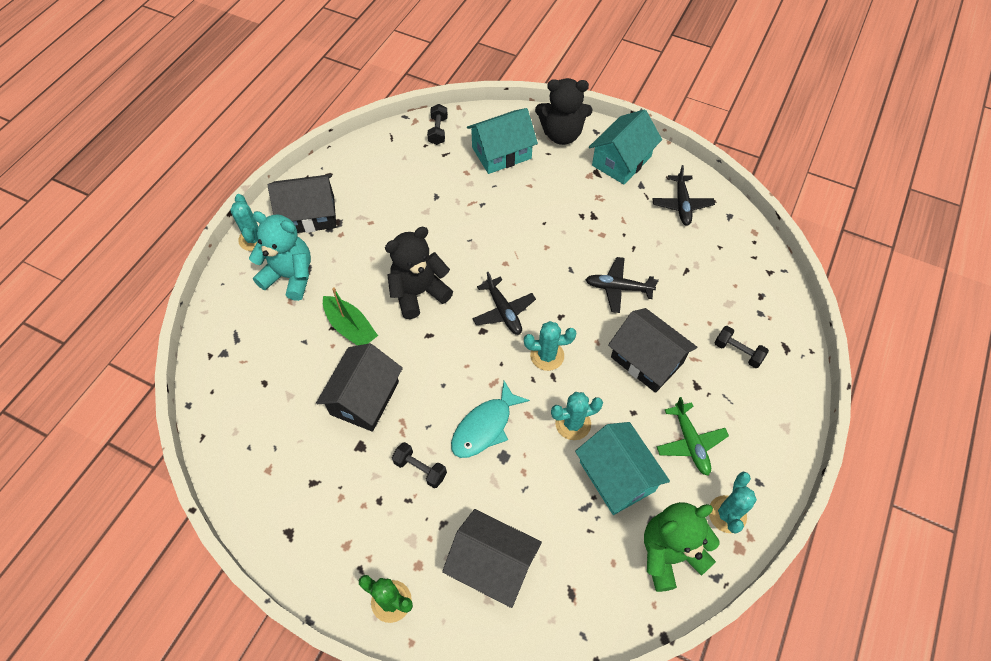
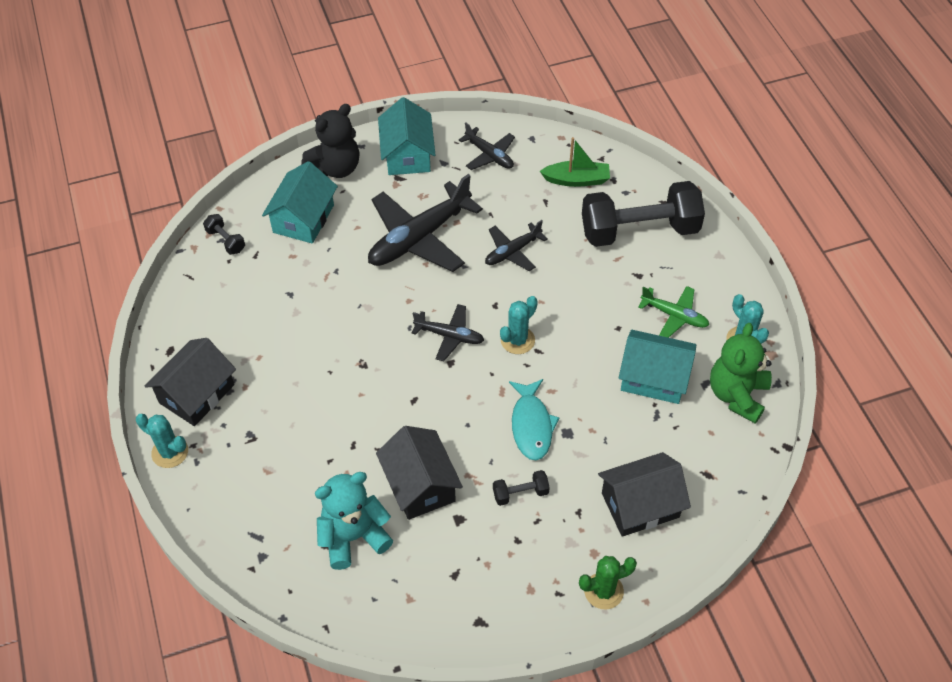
camera: 45 degrees left, 5 degrees down
turquoise teddy bear [249,211,311,301] -> turquoise teddy bear moved to [315,472,393,570]
green boat [323,288,378,346] -> green boat moved to [540,137,610,187]
black teddy bear [385,227,453,319] -> none
turquoise cactus [551,392,603,440] -> none
black house [608,308,697,393] -> none
black dumbbell [714,326,769,368] -> black dumbbell [582,181,705,247], size x2.45
none -> black plane [368,174,483,272]

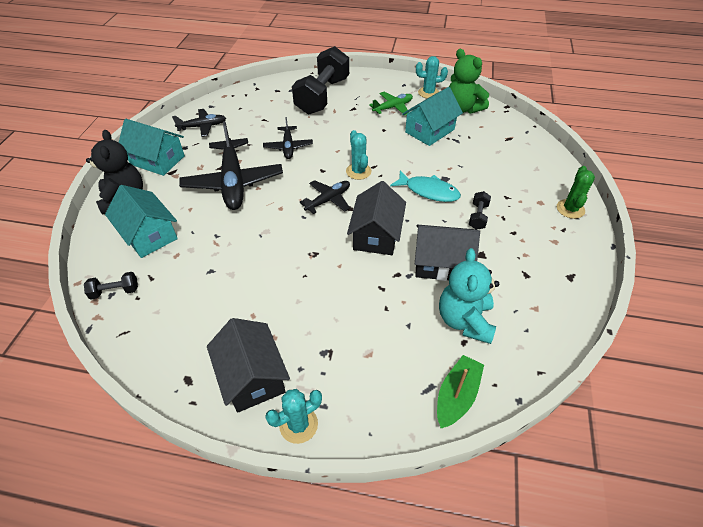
camera: 60 degrees left, 5 degrees down
green boat [540,137,610,187] -> green boat moved to [437,355,484,428]
black house [598,452,691,537] -> black house moved to [347,181,406,255]

